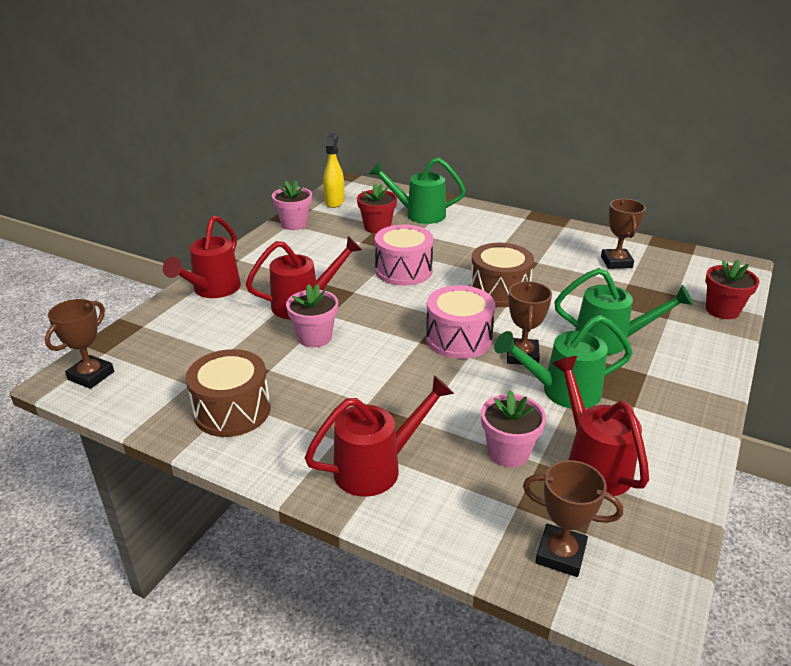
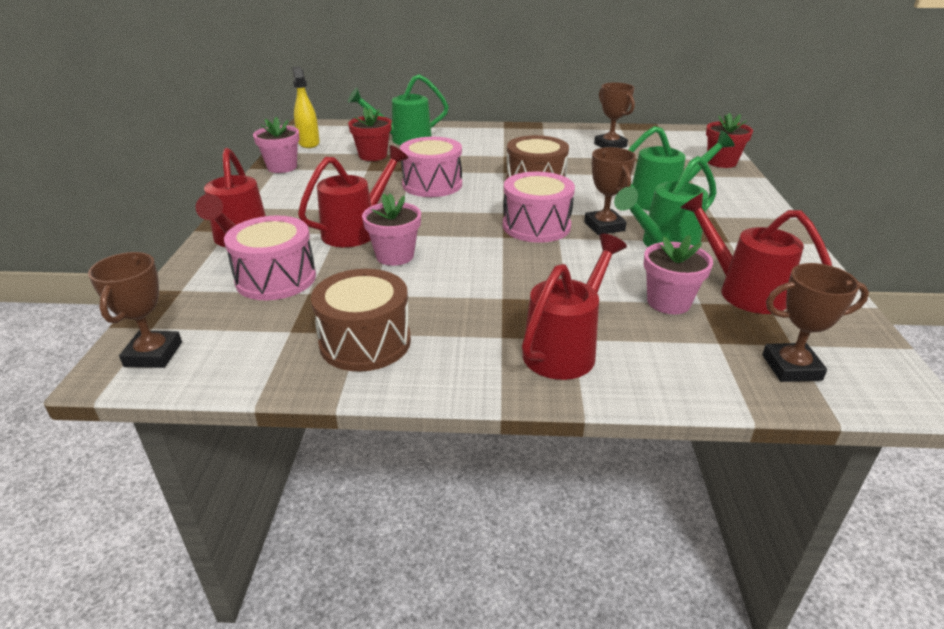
camera: 25 degrees left, 0 degrees up
none -> pink drum [224,216,316,300]

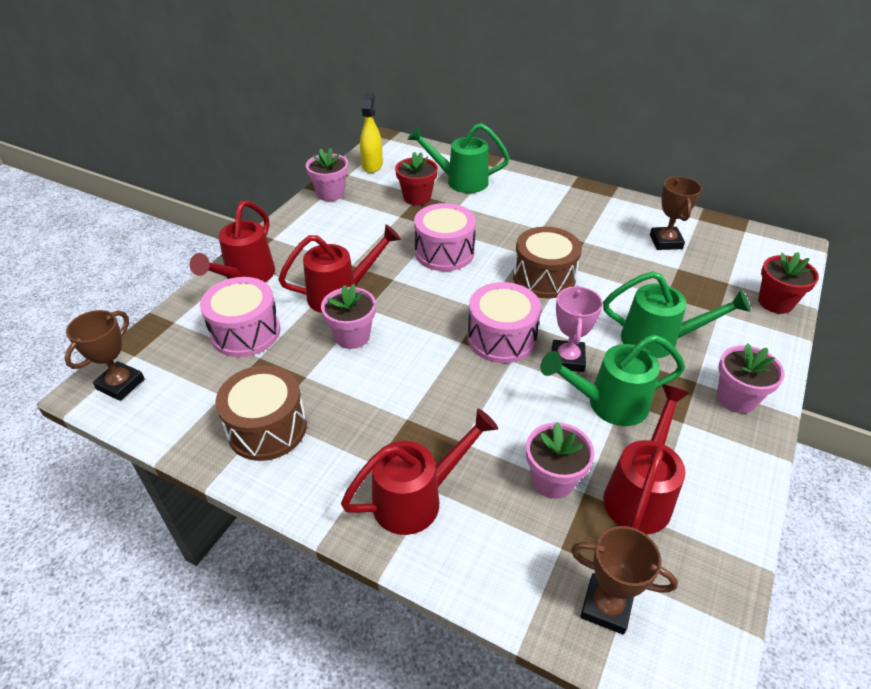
camera: 25 degrees right, 10 degrees up
brown trophy [584,147,636,235] -> pink trophy [552,285,603,372]
red watering can [680,192,832,314] -> red watering can turned 45 degrees clockwise [603,384,690,534]
none -> pink flower pot [717,343,784,413]

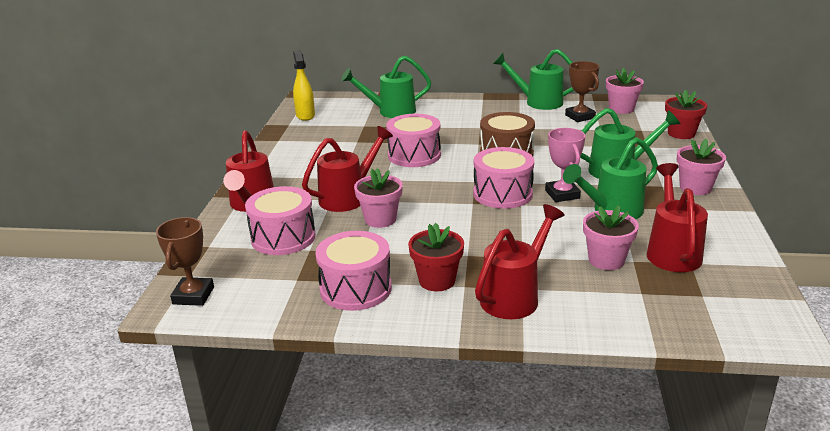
camera: 20 degrees left, 15 degrees down
brown drum [216,365,307,461] -> pink drum [315,231,392,311]
pink flower pot [306,148,348,201] -> pink flower pot moved to [606,68,644,114]
red flower pot [395,152,438,205] -> red flower pot moved to [408,223,464,291]
brown trophy [571,526,678,635] -> none
none -> green watering can [493,49,574,110]

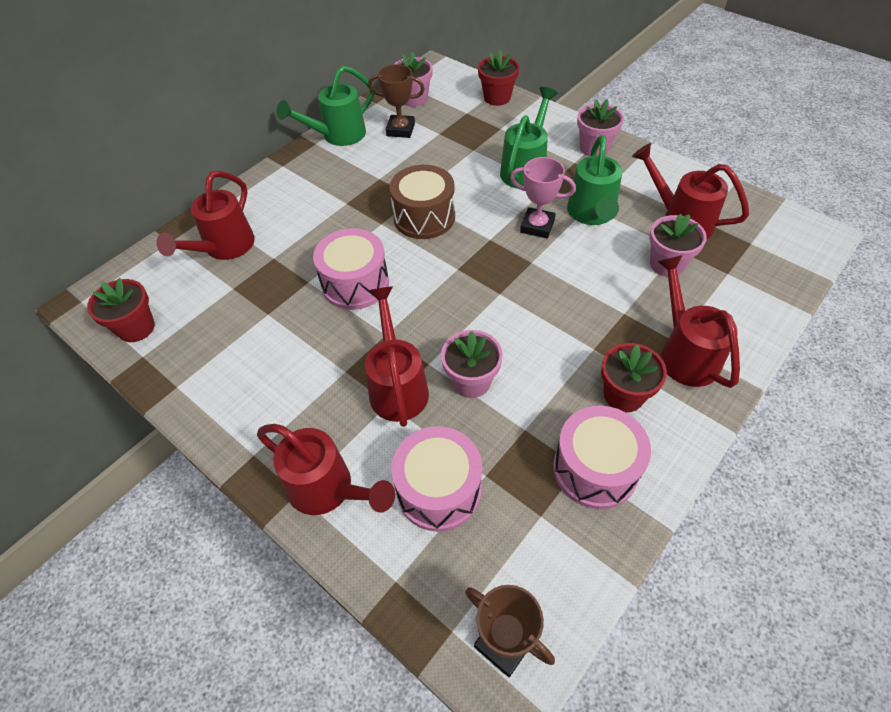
camera: 55 degrees left, 25 degrees up
yellow spray bottle [293,50,315,121] -> red flower pot [87,278,155,342]
green watering can [341,56,431,118] -> red watering can [156,171,255,260]
pink drum [473,147,534,209] -> none

